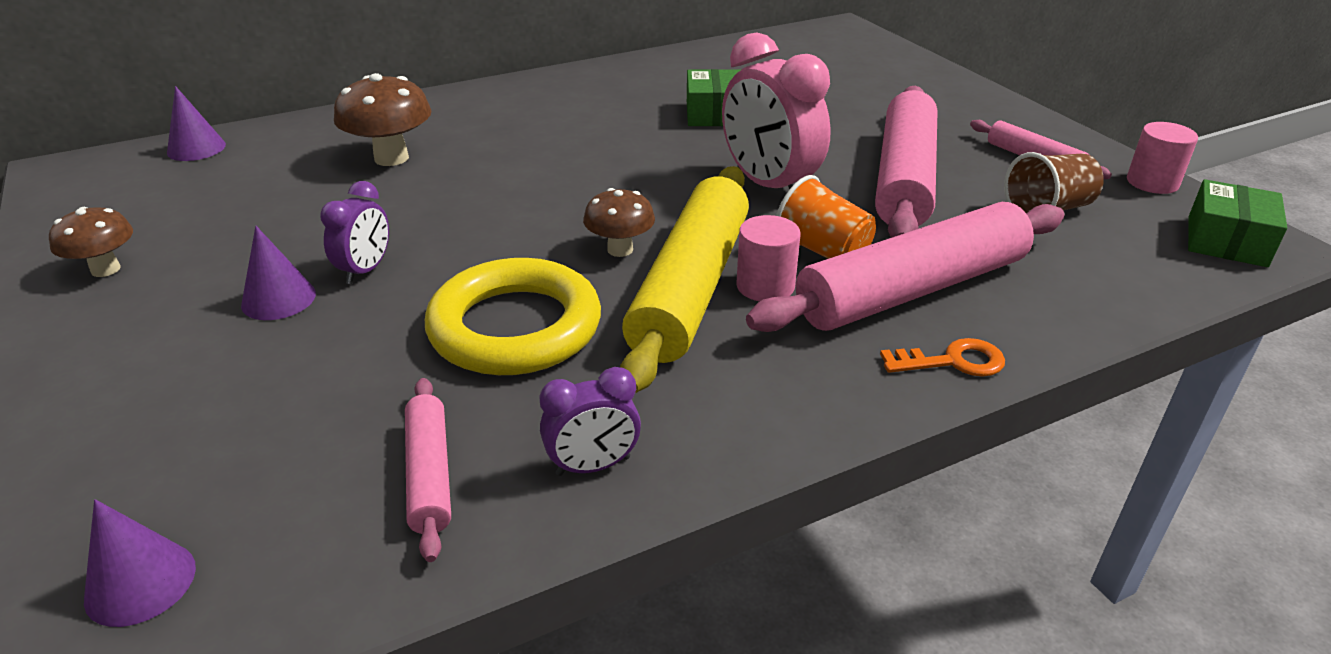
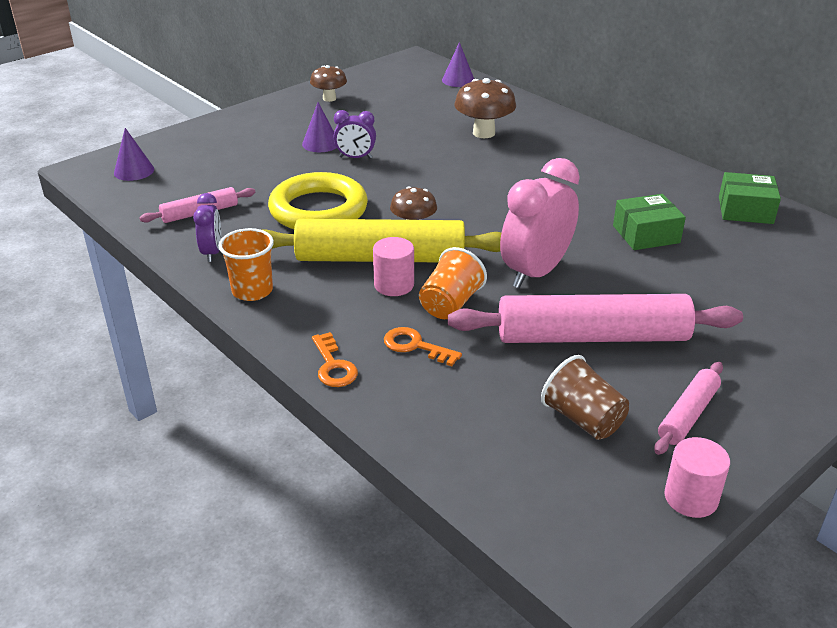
camera: 75 degrees right, 0 degrees up
purple clock [539,367,641,476] -> purple clock turned 150 degrees counterclockwise [193,193,221,262]
pink rolling pin [746,202,1064,332] -> orange key [384,327,462,366]
green box [1188,179,1287,267] -> green box moved to [719,172,781,224]
none -> orange cup [219,228,274,301]

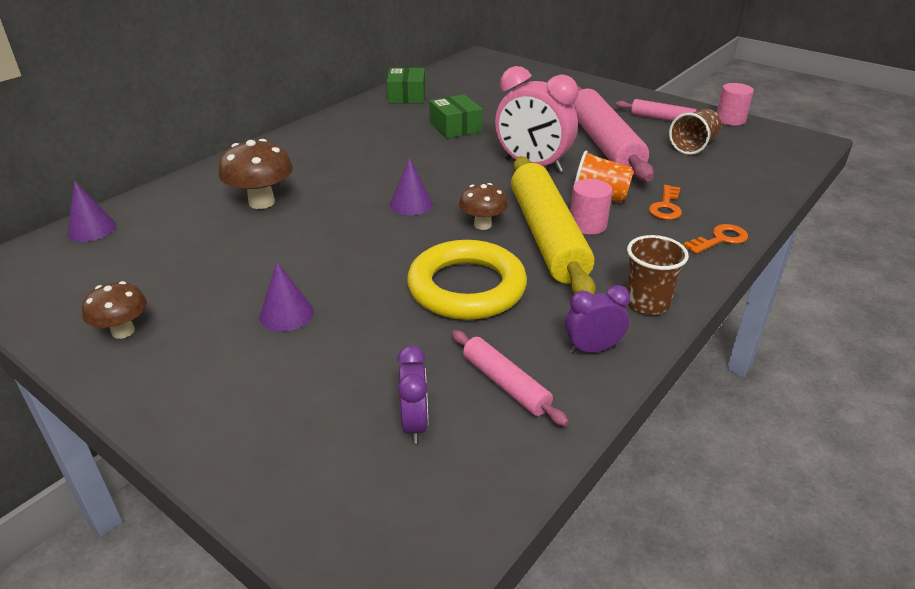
camera: 100 degrees left, 0 degrees up
purple cone [114,128,154,181] -> purple cone moved to [390,158,433,216]
orange cup [219,228,274,301] -> brown cup [626,235,689,315]
purple clock [334,110,376,159] -> purple clock moved to [397,346,428,444]

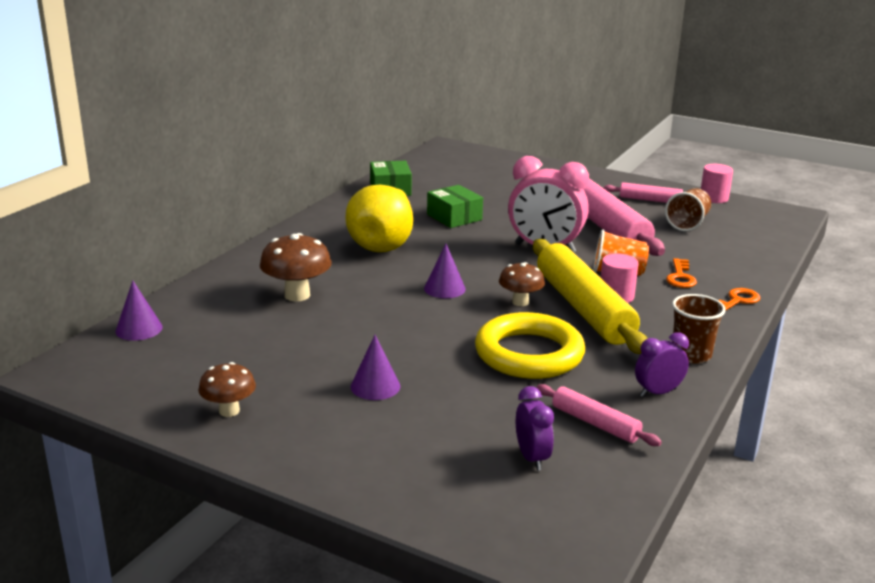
camera: 10 degrees left, 10 degrees down
none -> yellow pear [345,185,413,252]

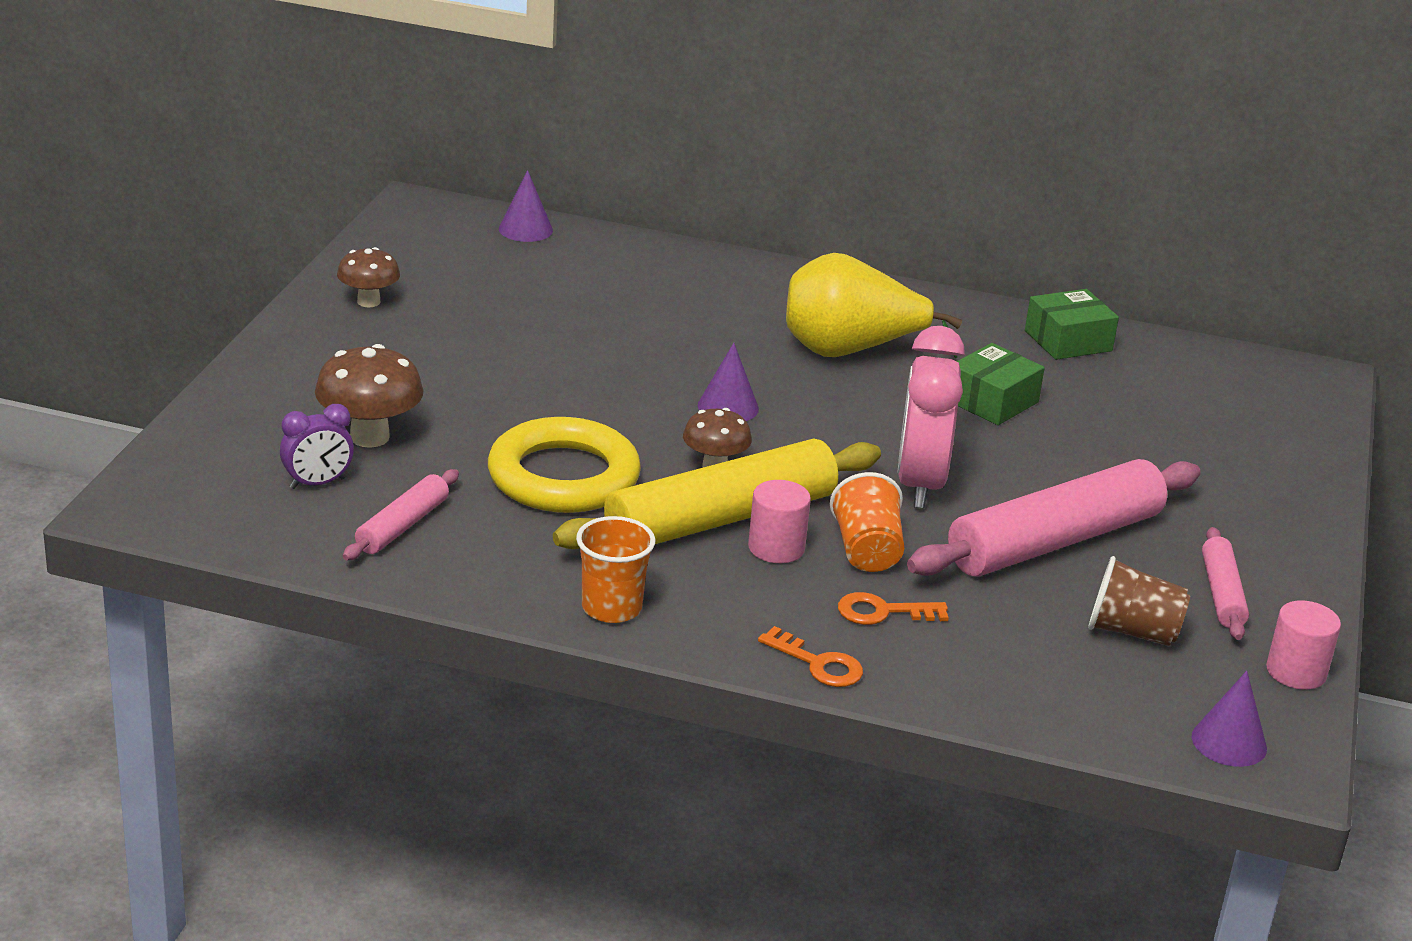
camera: 75 degrees right, 5 degrees up
brown mushroom [260,233,332,301] -> brown mushroom moved to [315,344,424,448]
purple cone [351,335,400,400] -> purple cone moved to [1192,671,1267,767]
purple clock [635,332,689,397] -> none
brown cup [672,294,726,364] -> orange cup [576,516,655,623]

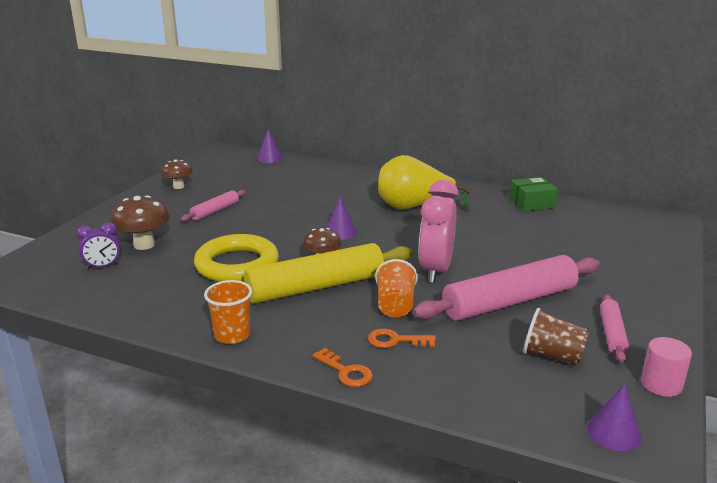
camera: 10 degrees right, 5 degrees down
pink rolling pin [343,469,459,560] -> pink rolling pin moved to [181,190,246,222]
pink cylinder [748,480,811,563] -> none
green box [956,343,1045,425] -> none

